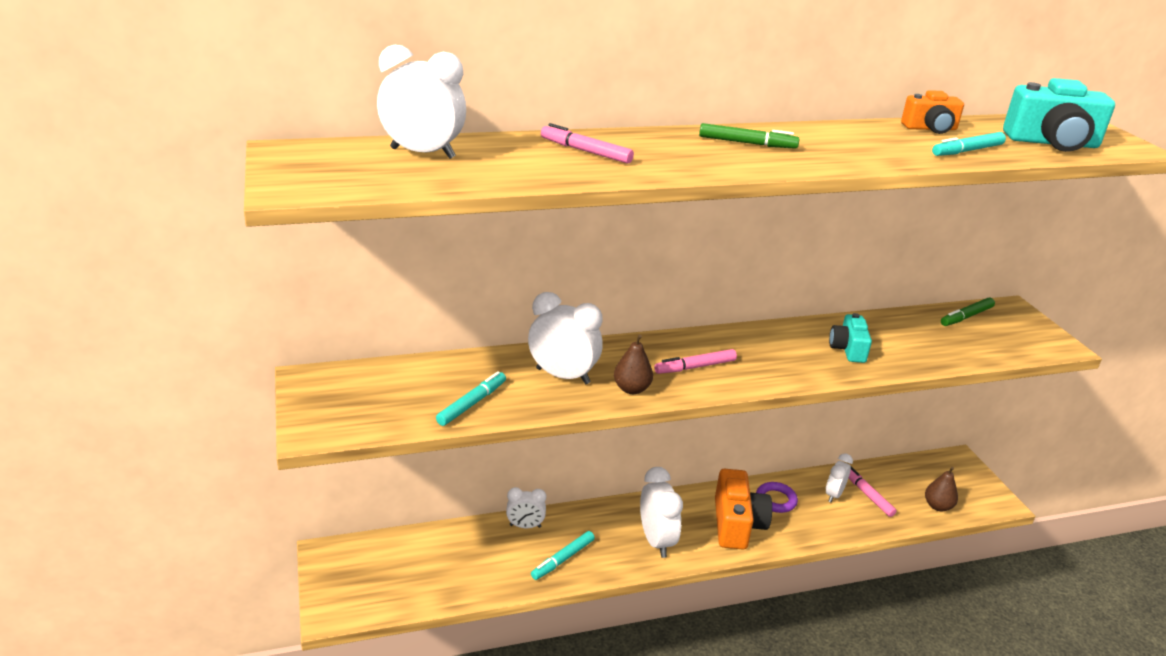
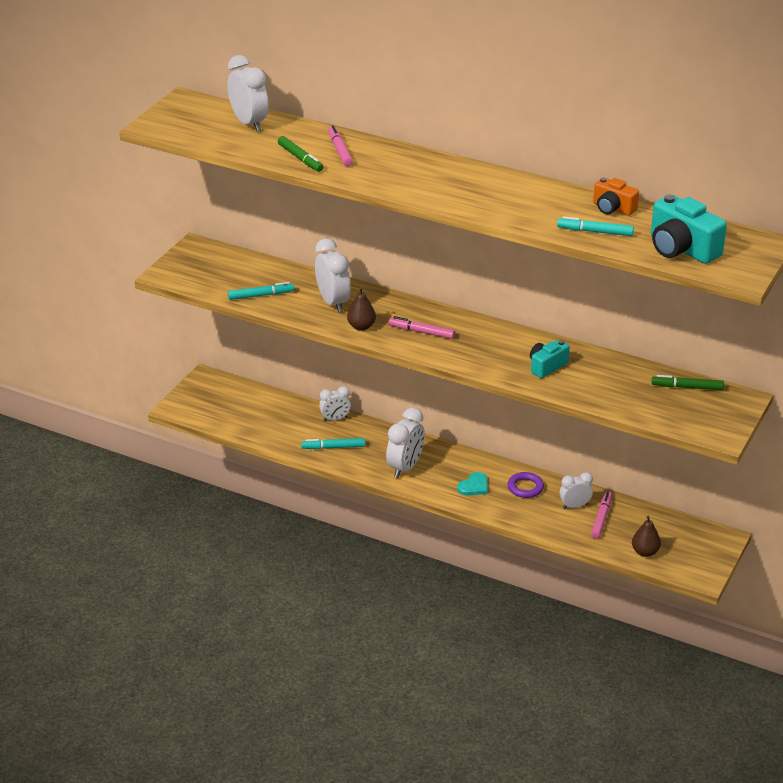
camera: 45 degrees right, 5 degrees up
white clock [506,487,546,528] -> white clock turned 60 degrees counterclockwise [319,386,351,421]
green marker [699,123,800,149] -> green marker moved to [278,136,323,172]
orange camera [715,469,772,549] -> turquoise heart [457,472,488,495]

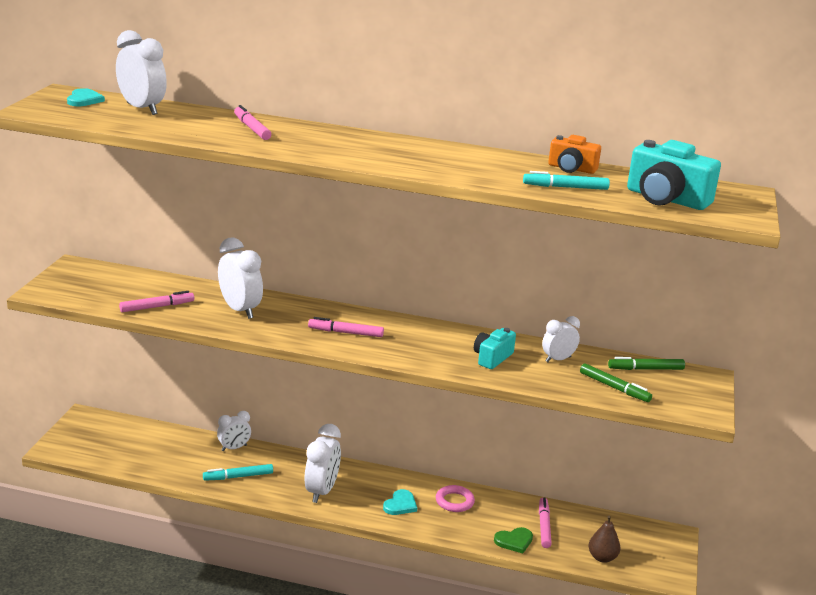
camera: 15 degrees left, 10 degrees down
turquoise marker [228,282,294,300] -> pink marker [119,291,194,312]
green marker [278,136,323,172] -> green marker moved to [580,363,652,402]
brown pear [347,287,376,331] -> none
purple ring [507,472,544,498] -> pink ring [436,485,475,512]
white clock [560,472,593,509] -> white clock moved to [542,316,580,362]
none -> turquoise heart [67,88,105,106]
none -> green heart [494,527,533,553]

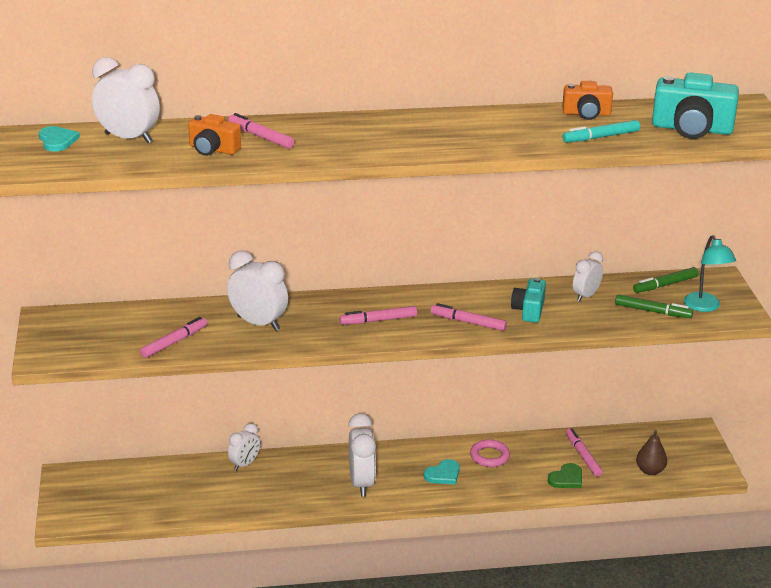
camera: 20 degrees left, 5 degrees up
turquoise marker [203,464,273,481] -> none
turquoise heart [383,489,417,515] -> turquoise heart turned 45 degrees clockwise [424,459,460,484]
none -> orange camera [188,114,241,156]
none -> pink marker [431,303,507,331]
none -> turquoise lamp [684,235,736,312]

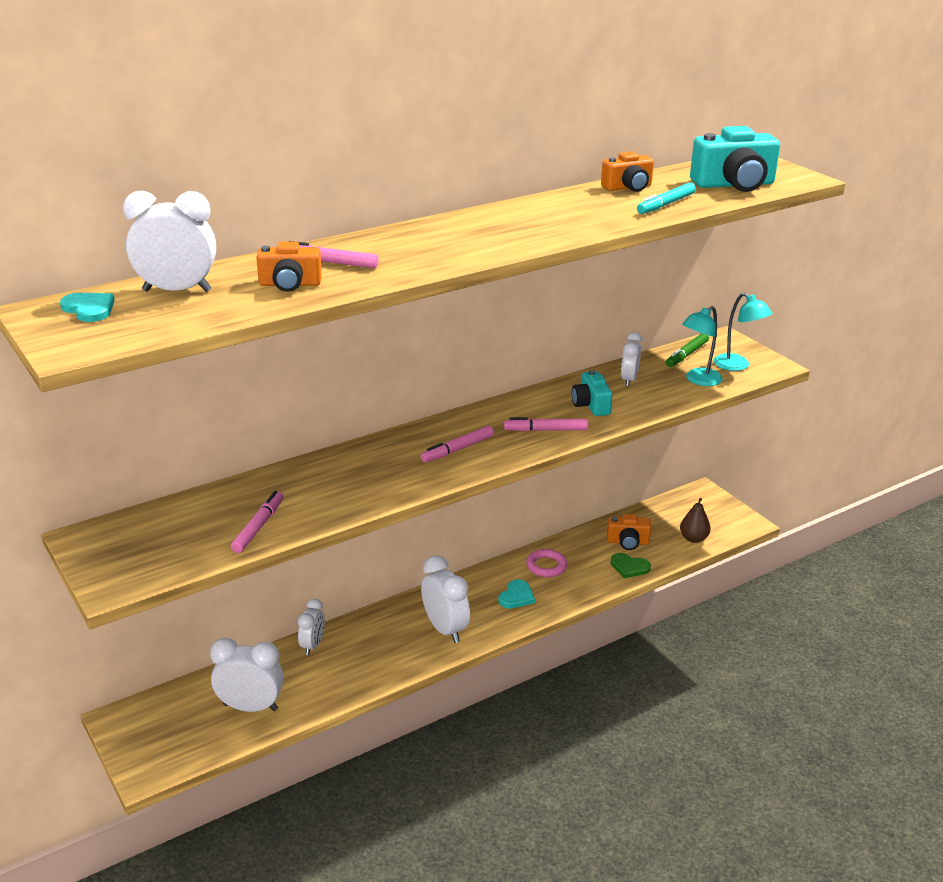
camera: 25 degrees left, 0 degrees up
white clock [227,250,288,331] -> white clock moved to [210,638,284,712]
green heart [548,463,582,488] -> green heart turned 90 degrees clockwise [611,553,651,578]
pink marker [566,428,603,477] -> orange camera [607,514,651,550]
green marker [615,294,693,318] -> turquoise lamp [682,306,723,386]

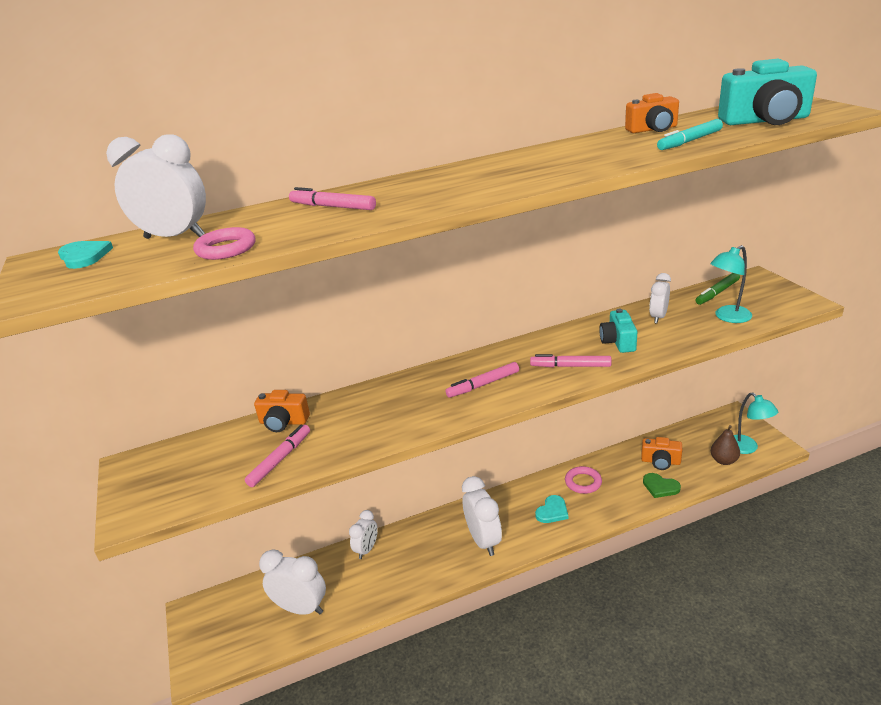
camera: 15 degrees right, 0 degrees up
orange camera [256,241,322,292] -> orange camera moved to [254,390,310,432]
turquoise lamp [714,292,772,371] -> turquoise lamp moved to [734,392,778,454]
none -> pink ring [193,227,255,260]

